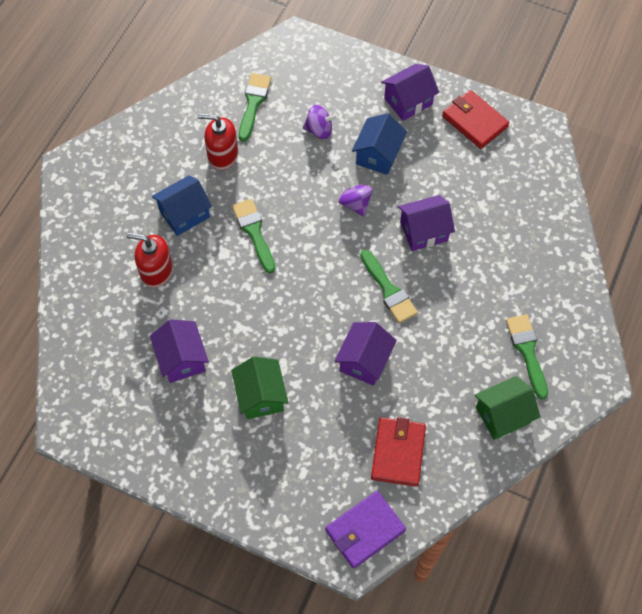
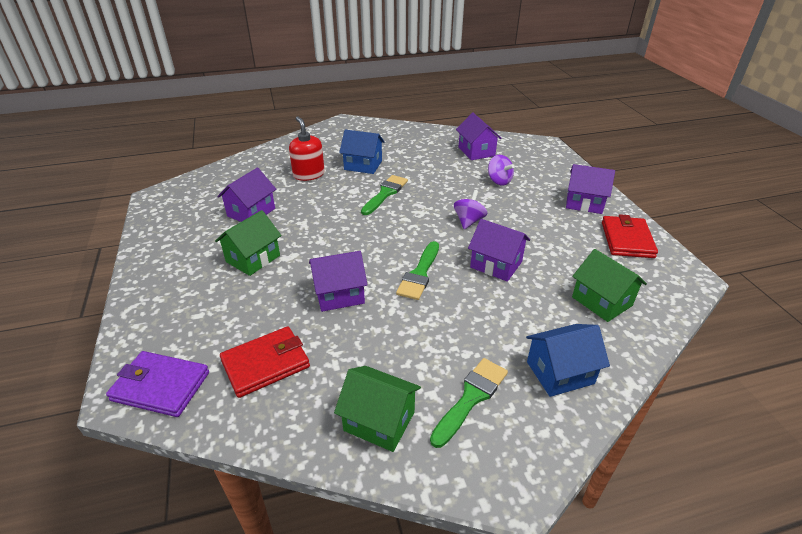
camera: 50 degrees right, 25 degrees down
red soap dispenser [198,114,238,170] -> none
green brush [239,73,271,142] -> purple house [456,113,502,160]
blue house [352,113,407,175] -> blue house moved to [526,324,610,397]
none -> green house [572,249,647,322]

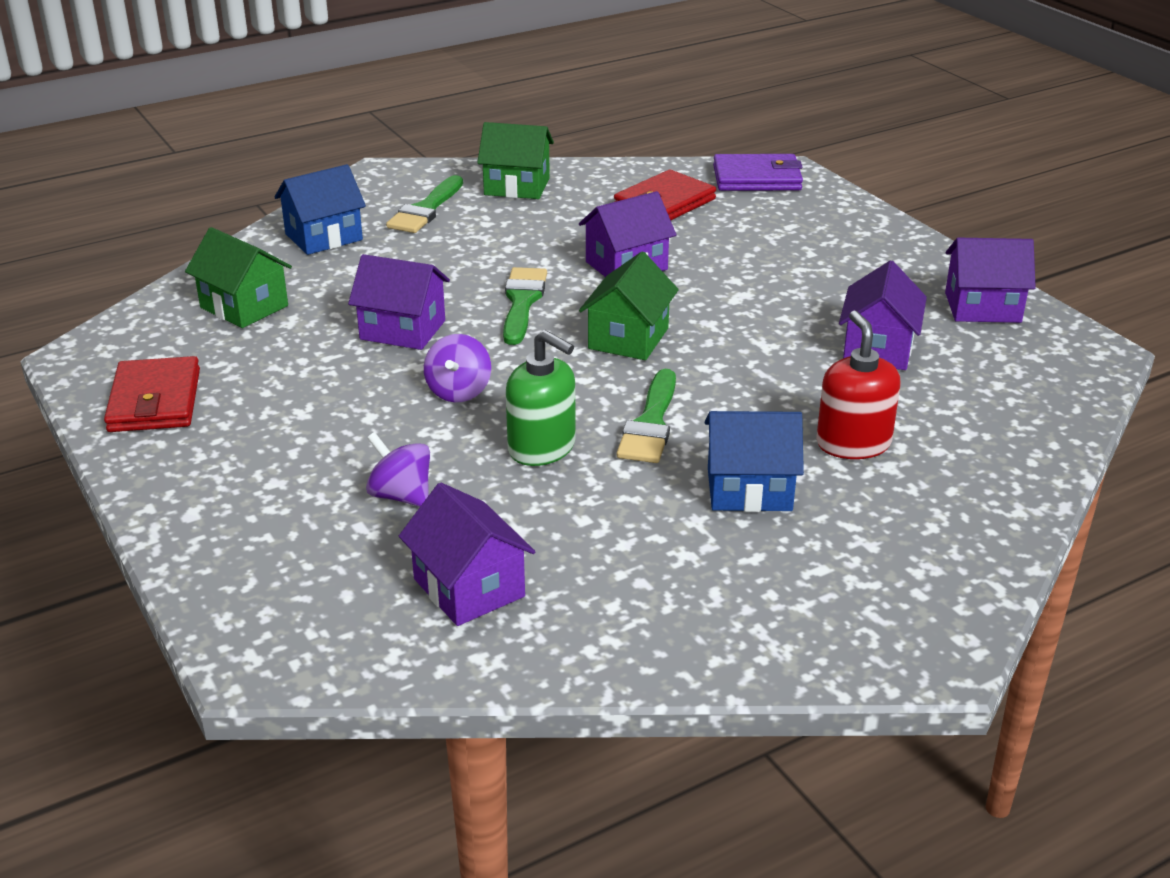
camera: 165 degrees right, 5 degrees down
green house [215,210,282,276] -> green house moved to [579,252,679,360]
red soap dispenser [289,116,325,181] -> red soap dispenser turned 150 degrees counterclockwise [816,311,900,459]
purple house [566,164,615,214] -> purple house moved to [945,238,1036,323]
none -> green soap dispenser [506,330,576,466]

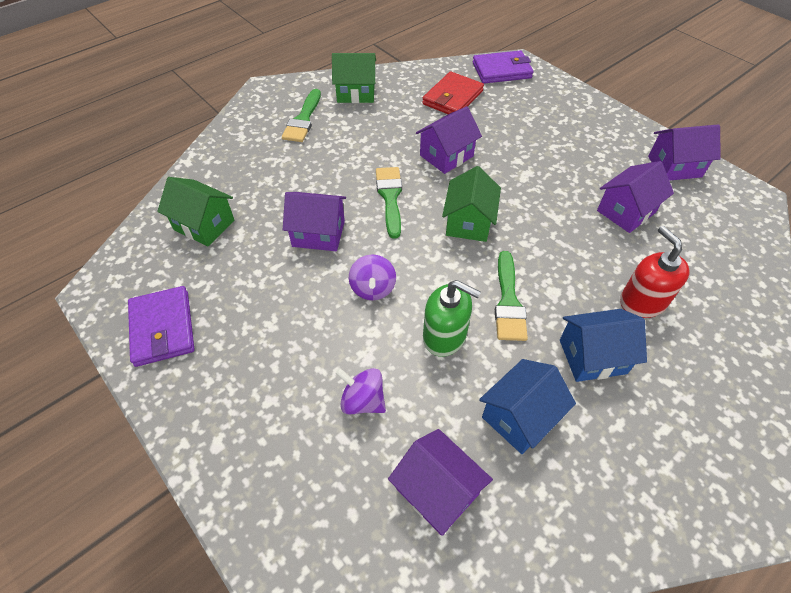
camera: 10 degrees left, 20 degrees up
red wallet [104,356,200,432] -> purple wallet [128,286,194,367]
blue house [275,164,366,255] -> blue house moved to [479,359,576,454]
purple house [839,260,927,370] -> purple house turned 45 degrees clockwise [597,161,674,233]

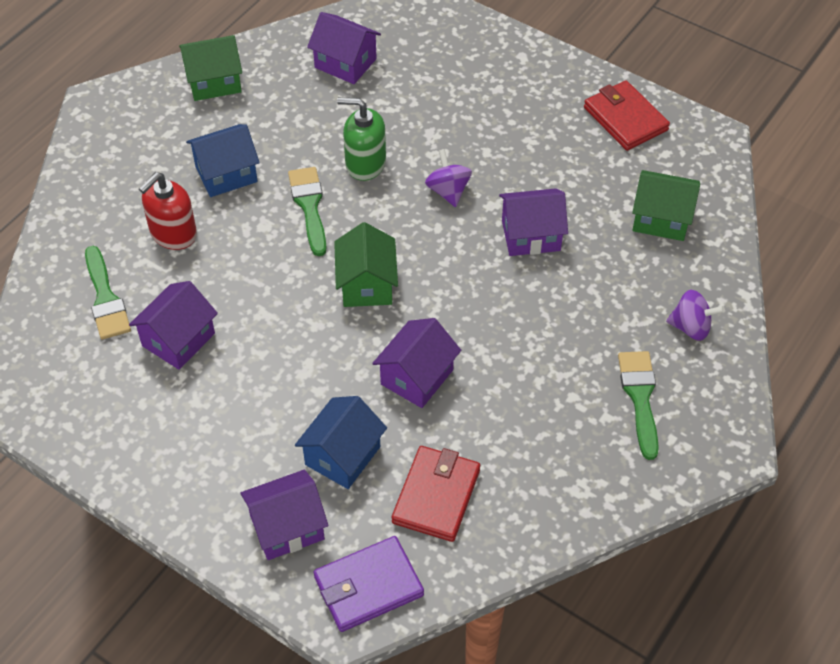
camera: 165 degrees right, 0 degrees up
purple wallet [128,286,194,367] -> red wallet [584,80,670,151]
green house [332,53,376,103] -> green house moved to [179,35,242,101]
purple spinning top [335,368,386,414] -> purple spinning top moved to [666,290,725,341]
green brush [376,167,402,239] -> green brush moved to [85,246,131,339]
blue house [479,359,576,454] -> blue house moved to [295,396,387,489]
red soap dispenser [620,226,690,318] -> red soap dispenser turned 75 degrees clockwise [139,172,197,250]
purple house [648,124,721,181] -> purple house moved to [240,470,329,560]

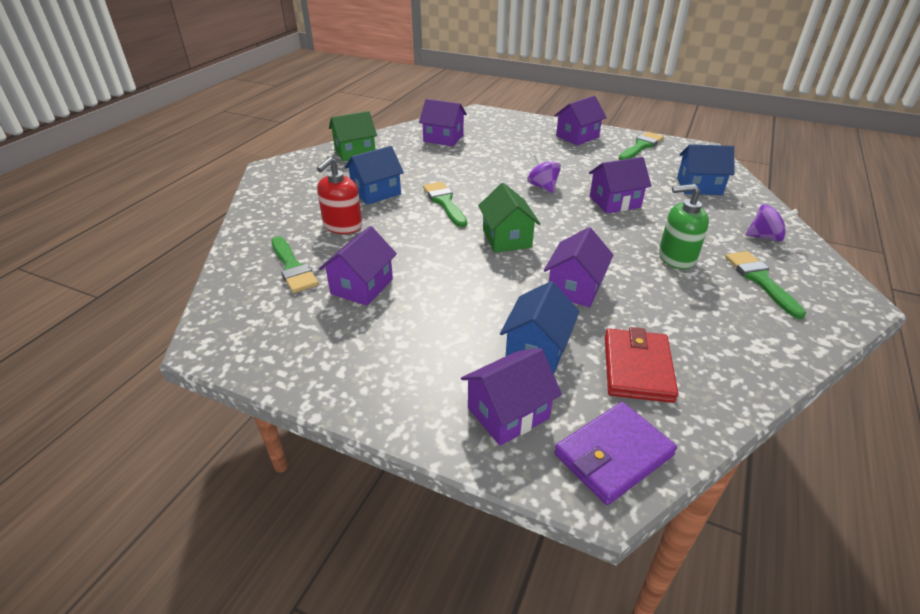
camera: 10 degrees left, 15 degrees down
green soap dispenser [337,97,386,181] -> green soap dispenser moved to [659,184,709,269]
red wallet [584,80,670,151] -> green brush [619,132,664,160]
green house [632,170,700,241] -> blue house [677,144,734,195]
none -> purple house [554,96,607,145]

